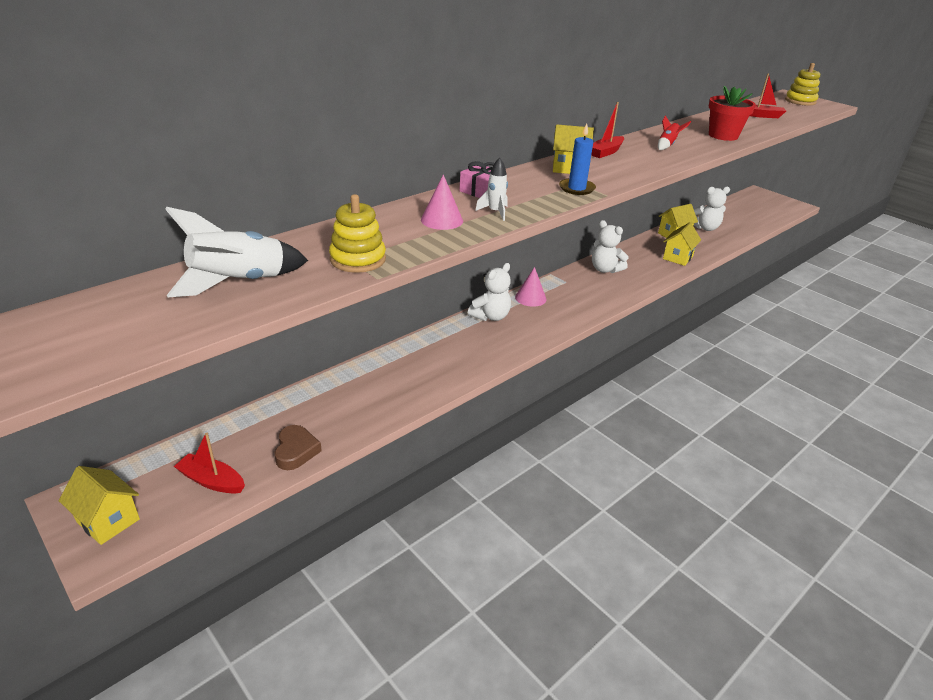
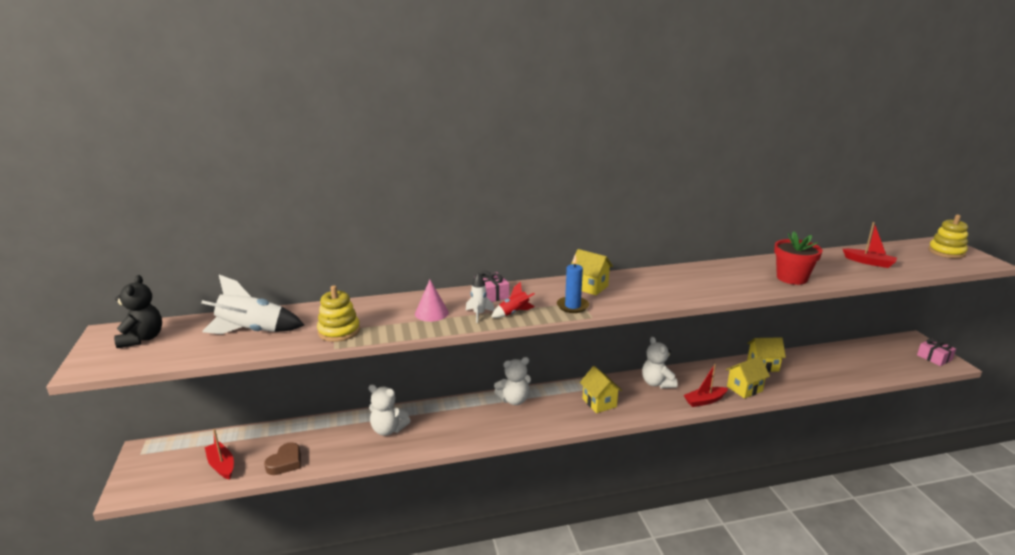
camera: 30 degrees right, 10 degrees down
yellow house [59,466,140,545] -> yellow house moved to [580,366,622,413]
pink cone [515,267,547,307] -> none
red boat [591,102,624,158] -> red boat moved to [684,364,728,407]
red rocket [658,115,691,150] -> red rocket moved to [491,282,535,318]
white teddy bear [693,187,730,231] -> white teddy bear moved to [368,385,411,436]
none -> black teddy bear [114,275,162,348]
none -> pink gift [917,338,956,366]

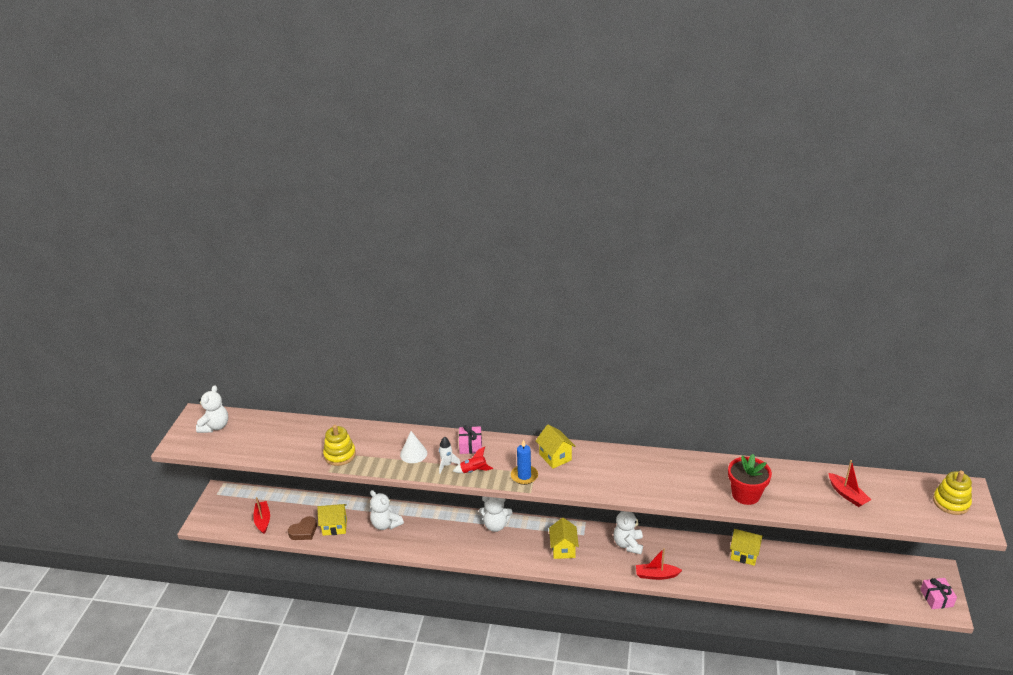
camera: 25 degrees right, 10 degrees up
black teddy bear [114,275,162,348] -> white teddy bear [196,385,228,433]
white rocket [201,275,304,334] -> none
pink cone [415,280,449,322] -> white cone [400,431,427,463]
yellow house [726,356,770,398] -> yellow house moved to [317,504,347,536]

